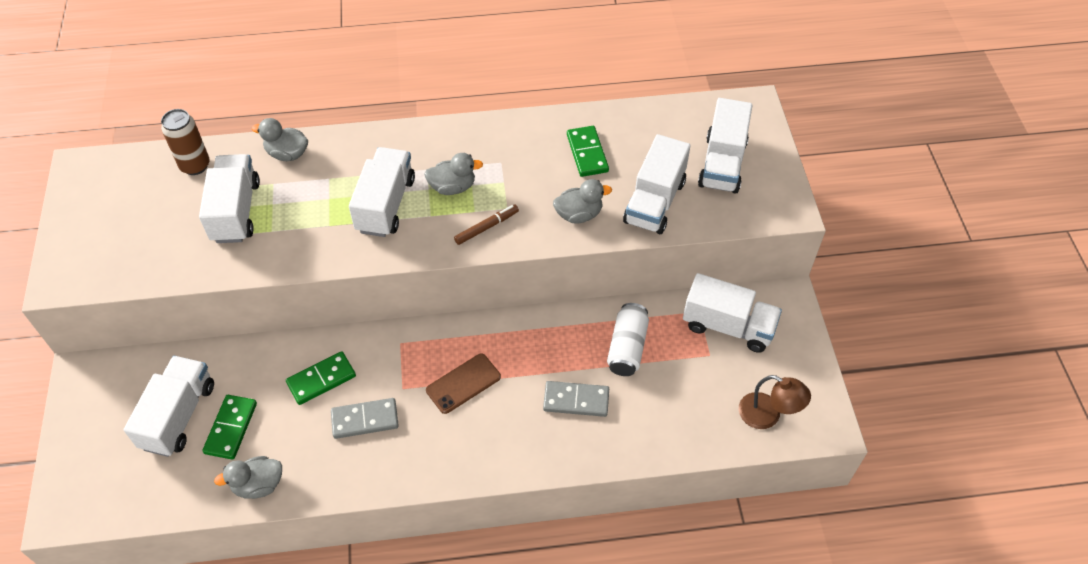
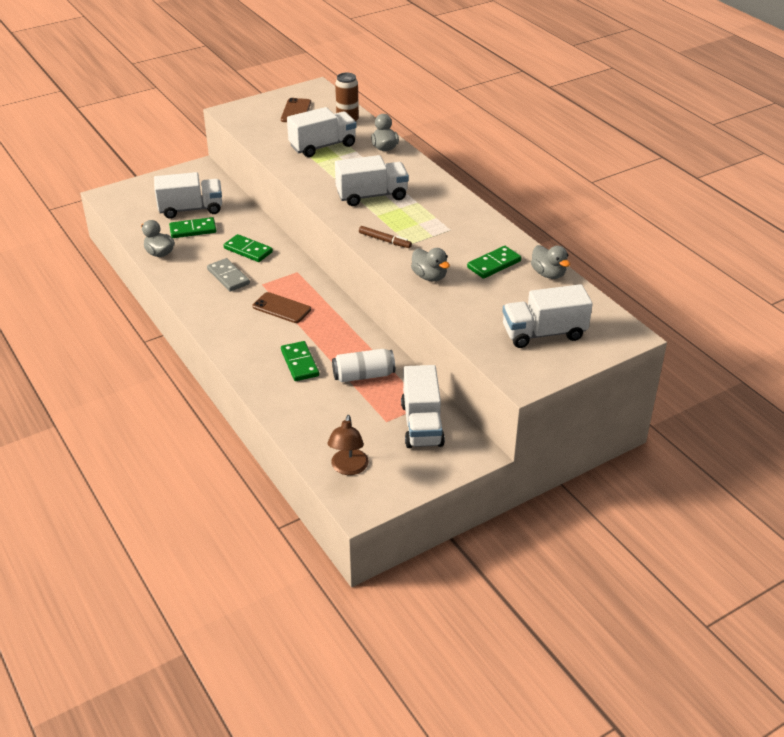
camera: 65 degrees right, 15 degrees down
grey duck [424,153,483,195] -> grey duck moved to [531,245,570,279]
grey domino [543,381,609,417] -> green domino [281,341,319,381]
white truck [623,134,691,234] -> none
none -> brown phone [281,98,311,122]

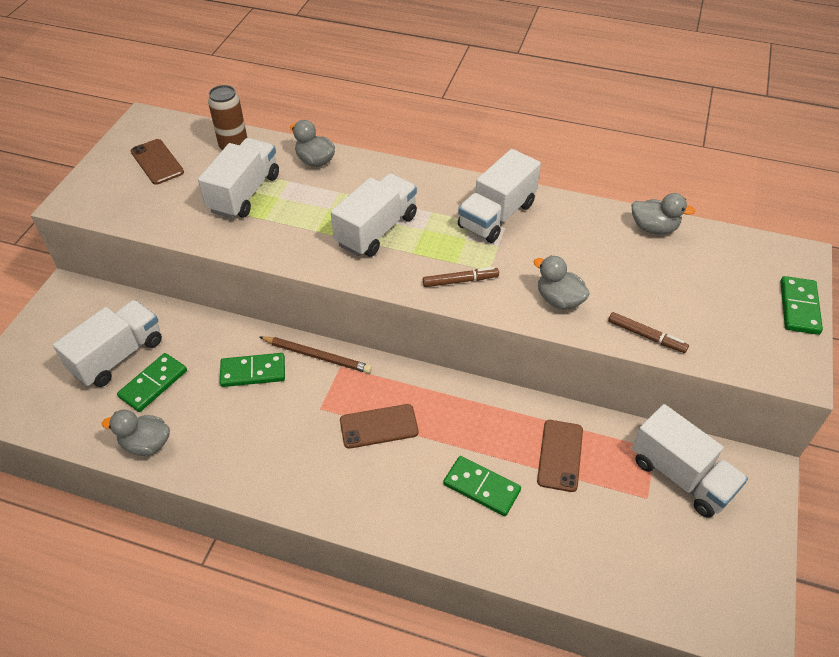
camera: 40 degrees left, 10 degrees up
grey domino [207,258,250,292] -> none
brown lamp [327,415,369,475] -> none
white can [332,349,395,382] -> brown phone [537,420,583,492]
grey duck [411,248,450,281] -> grey duck turned 150 degrees counterclockwise [533,256,590,310]
green domino [467,246,521,279] -> green domino moved to [780,276,823,335]
white truck [502,284,593,348] -> white truck moved to [458,149,541,243]
none -> brown pencil [260,336,372,373]
none -> brown marker [608,312,689,353]

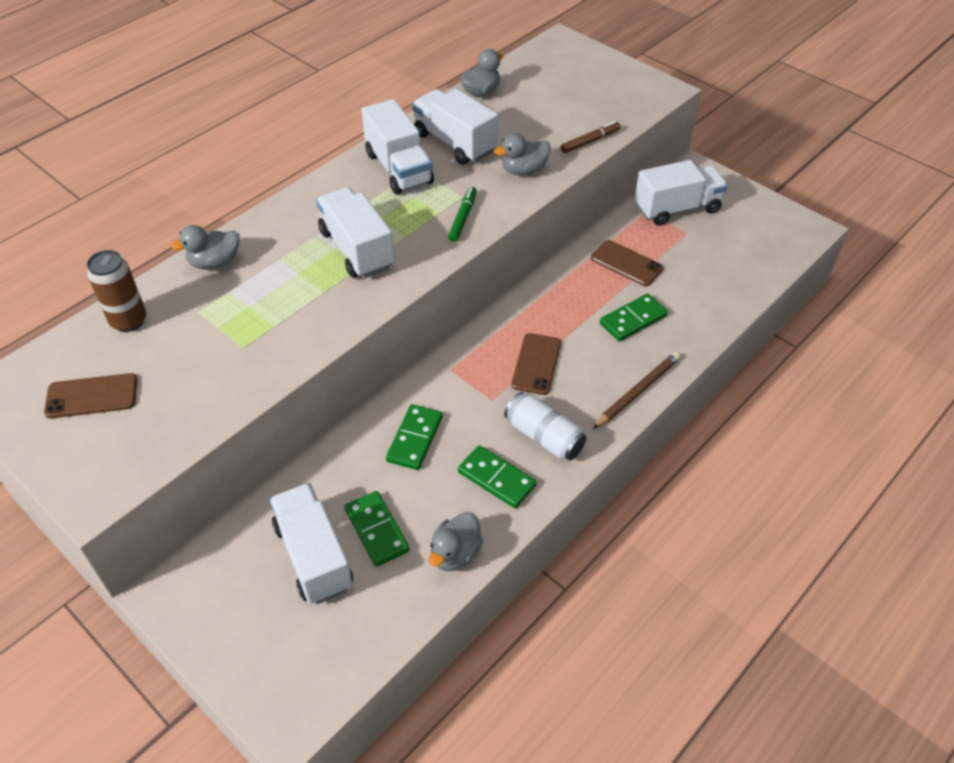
camera: 65 degrees left, 0 degrees up
white truck [198,138,279,219] -> white truck moved to [412,89,498,165]
brown pencil [260,336,372,373] -> brown pencil moved to [593,352,680,429]
brown marker [423,267,499,287] -> green marker [448,187,477,242]
green domino [780,276,823,335] -> green domino moved to [458,445,537,508]
none -> white can [504,392,587,460]

